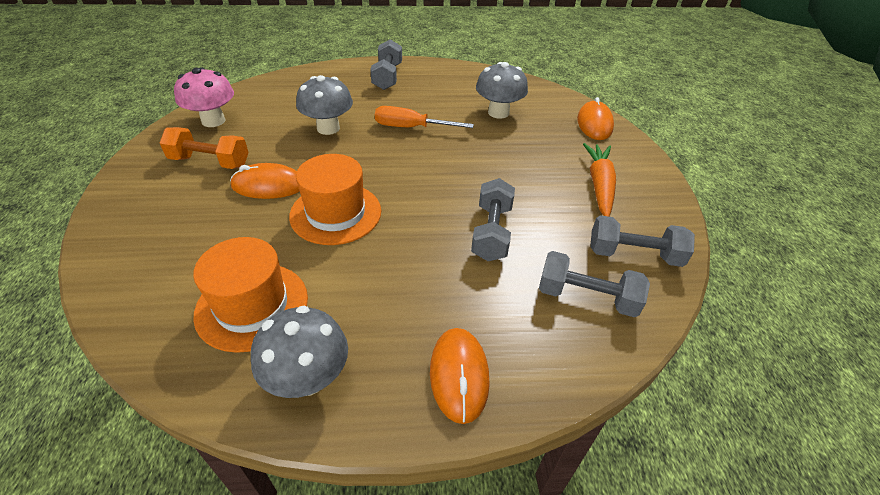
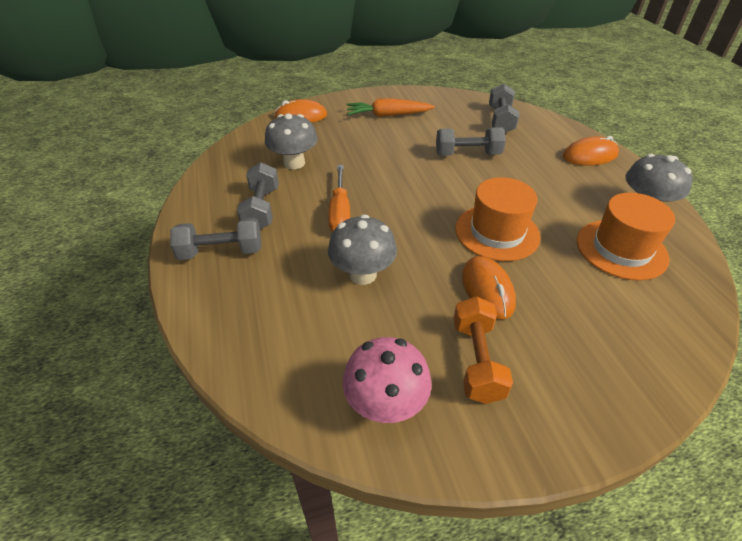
camera: 100 degrees left, 0 degrees up
grey dumbbell [590,215,695,267] -> grey dumbbell moved to [237,162,279,229]

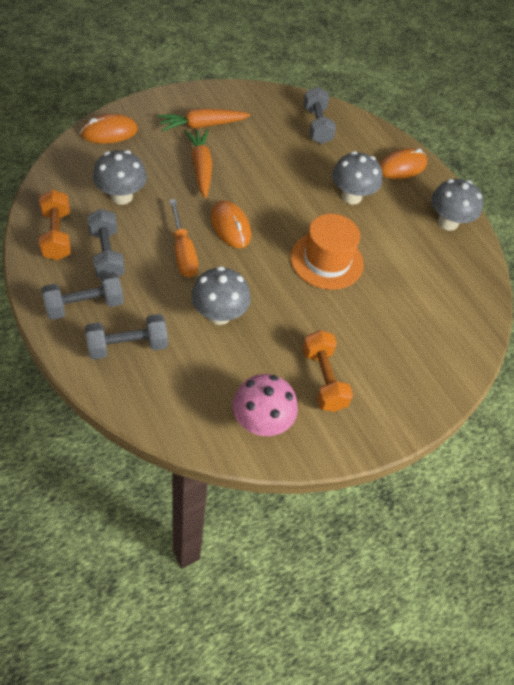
camera: 20 degrees left, 10 degrees up
grey dumbbell [436,127,506,156] -> grey dumbbell moved to [85,314,168,360]
orange mouse [462,256,516,319] -> orange mouse moved to [211,201,251,248]
orange hat [577,193,675,281] -> none
none -> orange dumbbell [39,190,71,260]
none -> orange carrot [185,129,212,198]
none -> grey mushroom [332,151,383,204]

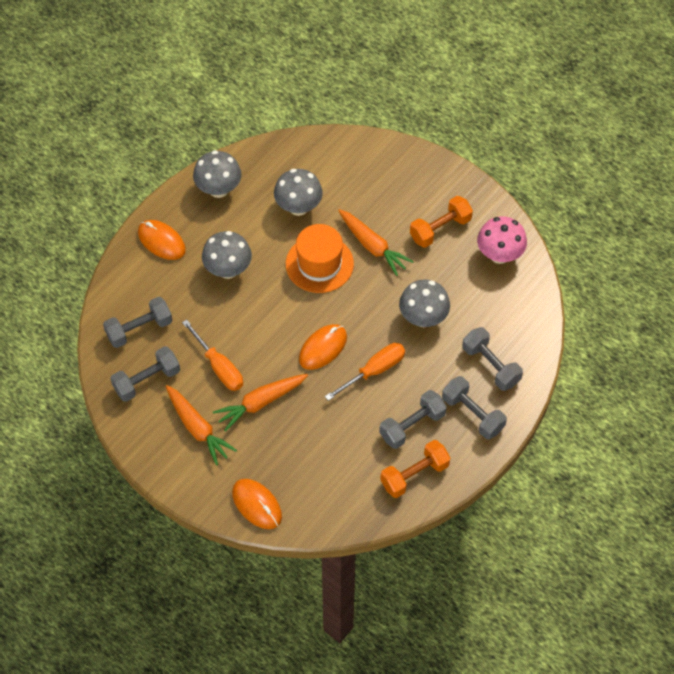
camera: 105 degrees left, 5 degrees up
grey mushroom [93,150,147,205] -> grey mushroom moved to [274,169,323,216]
none -> grey dumbbell [110,346,180,402]
none -> orange screwdriver [182,319,243,391]
none -> orange carrot [338,209,414,276]

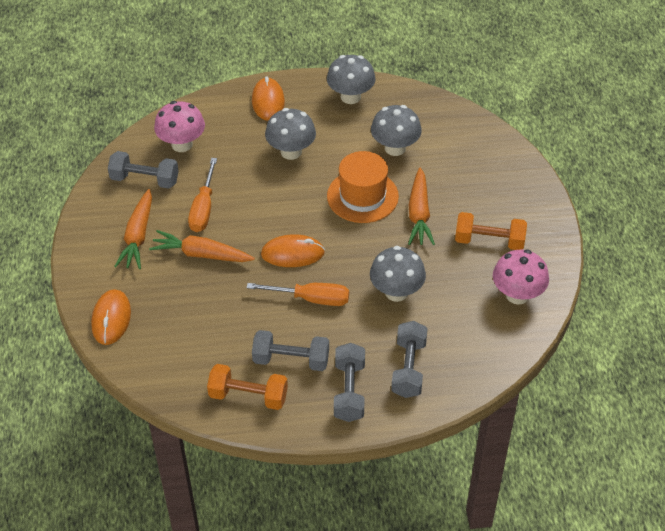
camera: 45 degrees right, 10 degrees down
grey dumbbell [103,297,172,348] -> pink mushroom [154,101,205,152]

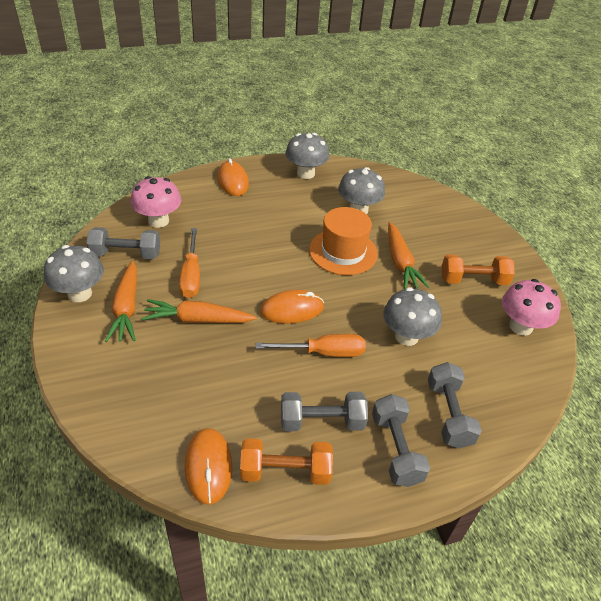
camera: 15 degrees left, 5 degrees down
orange mouse [91,289,131,345] -> orange mouse moved to [185,428,232,505]
grey mushroom [265,108,316,160] -> grey mushroom moved to [44,245,104,302]

